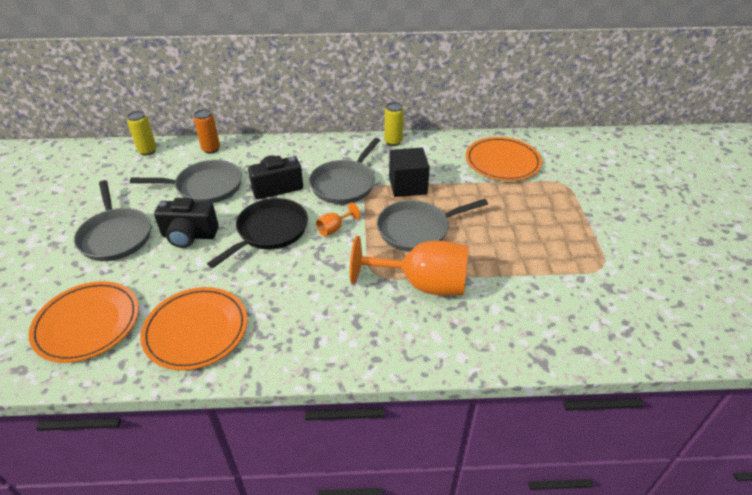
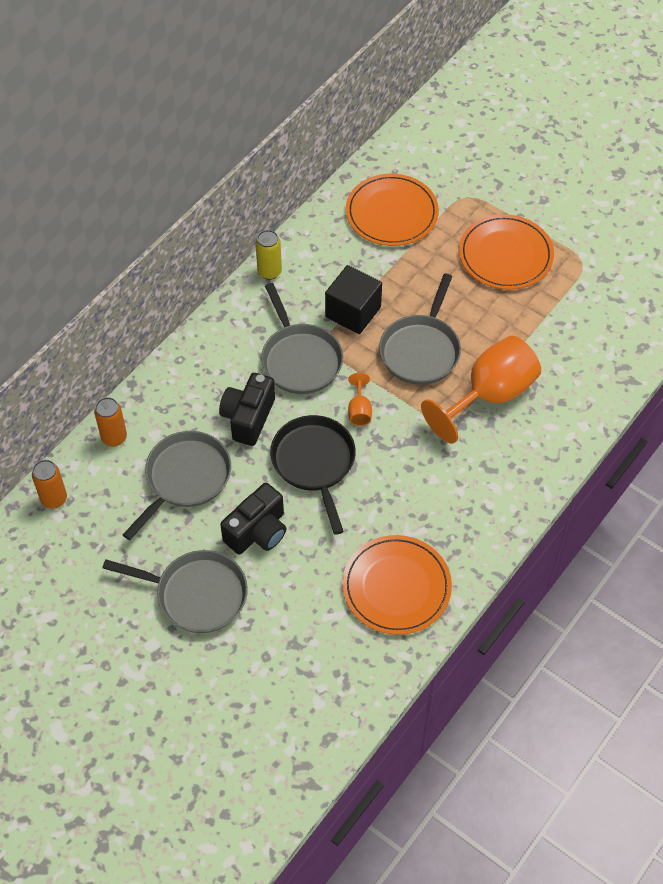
camera: 50 degrees left, 15 degrees up
orange plate [29,281,139,363] -> orange plate moved to [459,214,554,290]
yellow can [127,111,157,156] -> orange can [32,460,67,509]

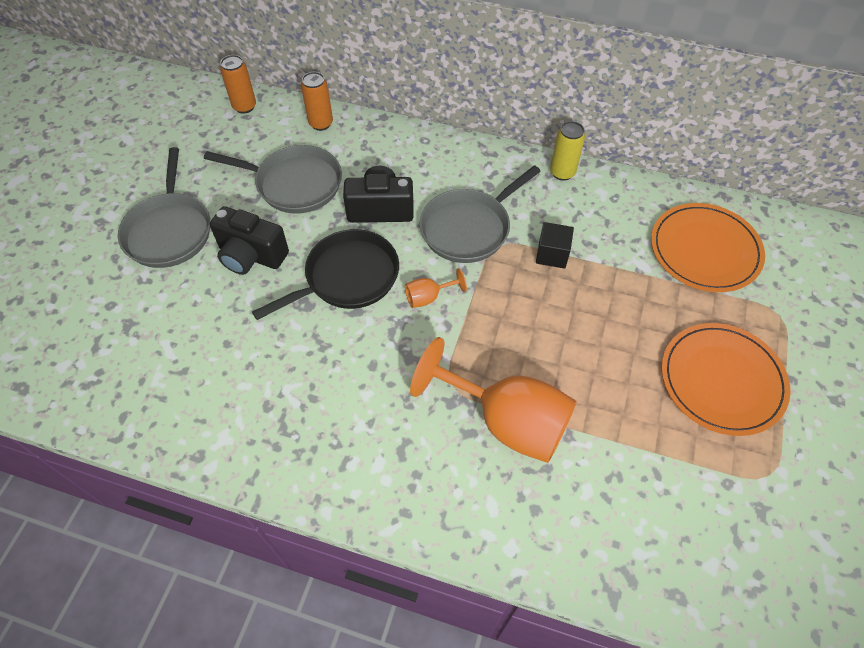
camera: 70 degrees right, 0 degrees up
black cube [325,265,382,334] -> black cube [536,222,574,269], size x0.63
orange plate [342,535,452,635] -> none
grey pan [379,273,461,385] -> none

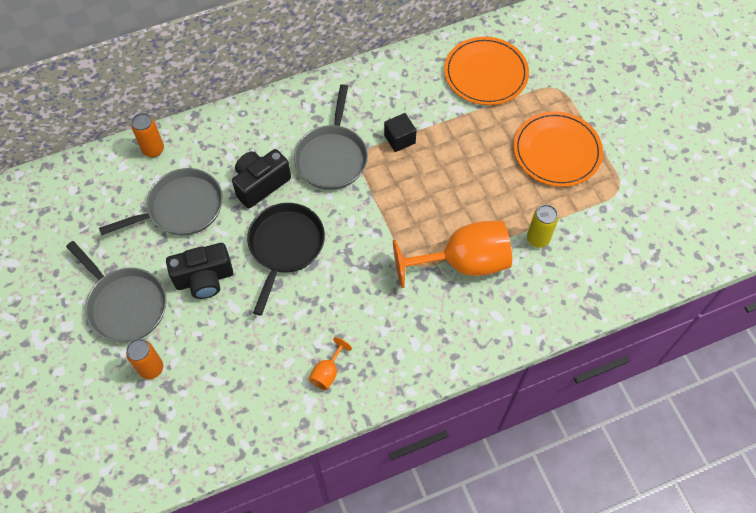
camera: 40 degrees left, 5 degrees up
orange can [220,55,256,114] -> orange can moved to [126,339,163,379]
orange goblet [405,268,467,308] -> orange goblet moved to [309,337,352,390]
yellow can [550,121,585,181] -> yellow can moved to [527,205,558,248]

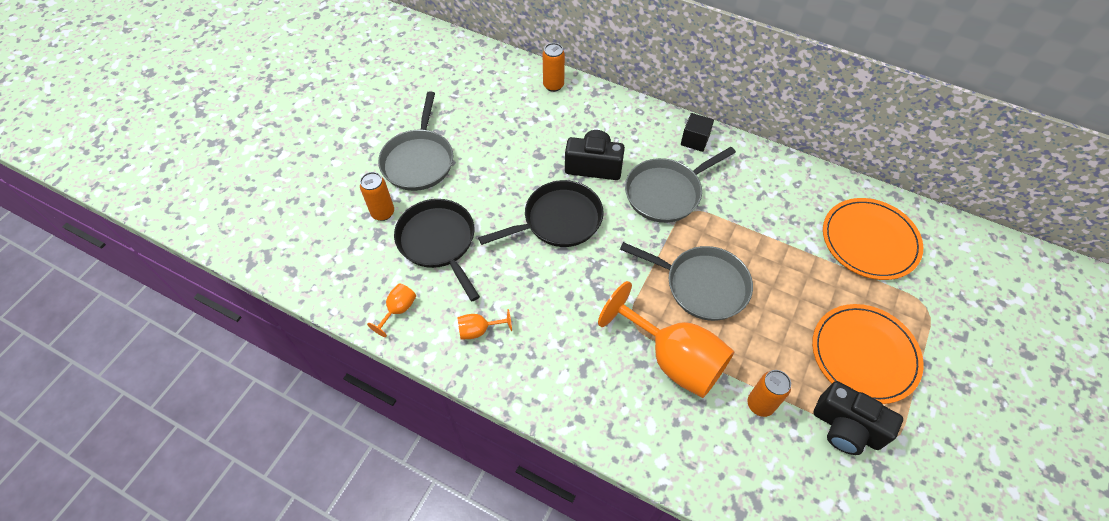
camera: 50 degrees right, 5 degrees down
grey pan [99,168,223,235] -> grey pan moved to [620,242,753,321]
black camera [166,243,233,299] -> black camera moved to [813,381,903,455]
black cube [384,113,417,152] -> black cube moved to [681,113,714,152]
yellow can [527,205,558,248] -> orange can [748,370,791,417]
none -> orange goblet [367,283,416,337]
none -> black pan [394,199,480,301]

